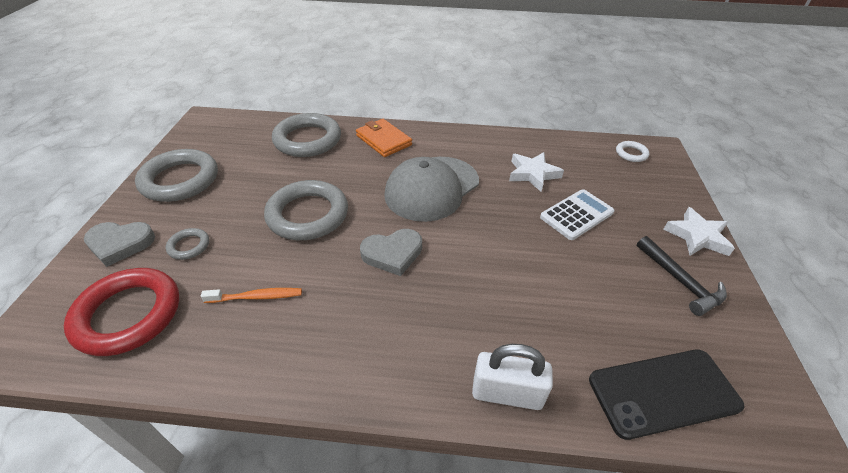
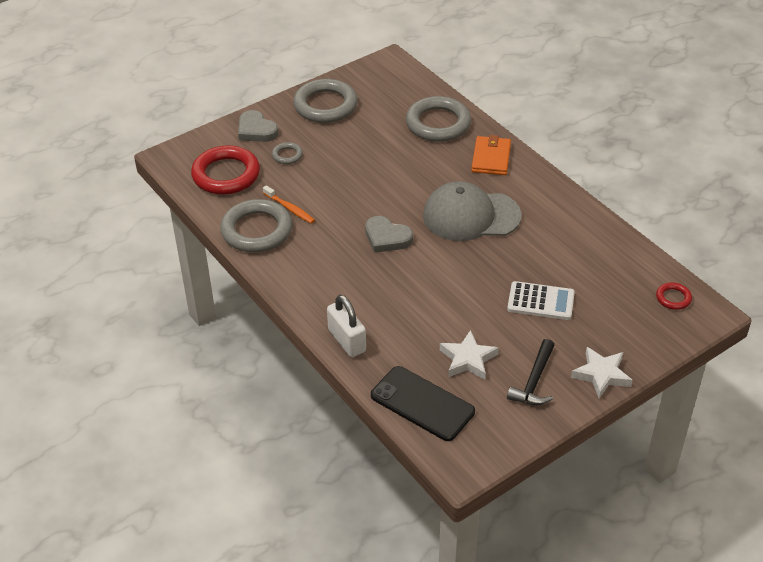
camera: 50 degrees right, 0 degrees up
grey ring [264,180,348,240] -> grey ring moved to [220,199,292,252]
white star [509,152,564,192] -> white star moved to [440,330,499,380]
white ring [616,141,649,162] -> red ring [656,282,692,310]

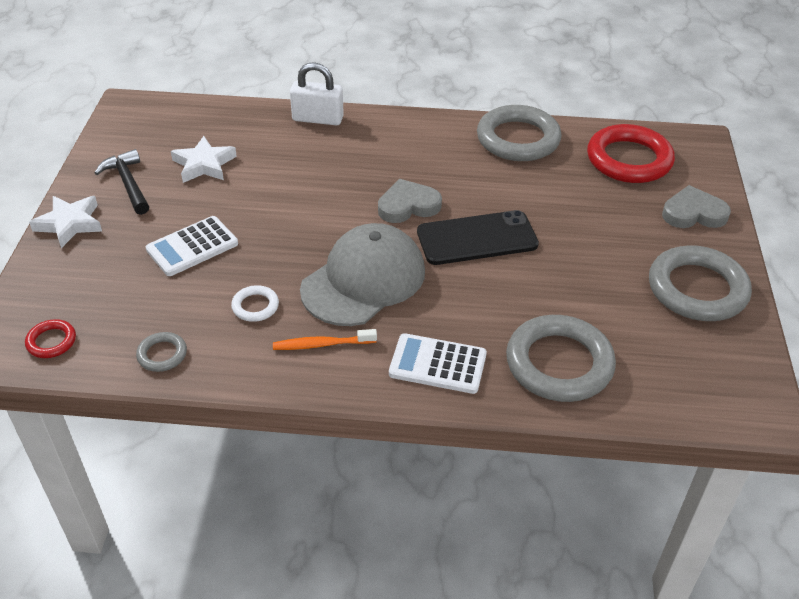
camera: 130 degrees right, 0 degrees up
orange toothbrush [263,185,315,224] -> orange toothbrush moved to [273,329,377,350]
grey ring [272,142,303,164] -> grey ring moved to [136,332,187,372]
black phone [371,366,475,441] -> black phone moved to [417,210,539,265]
orange wallet [471,135,511,175] -> white calculator [389,333,487,394]
none -> white ring [231,285,279,322]

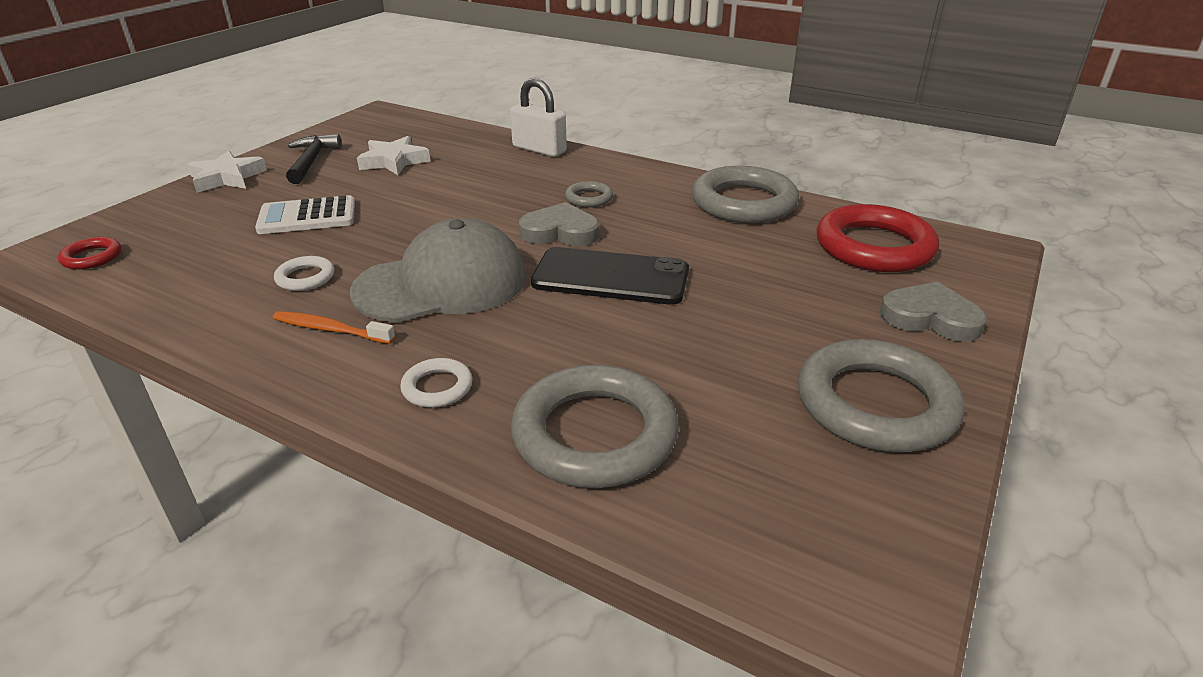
camera: 25 degrees right, 10 degrees down
grey ring [136,332,187,372] -> grey ring moved to [565,181,613,207]
white calculator [389,333,487,394] -> white ring [400,358,472,408]

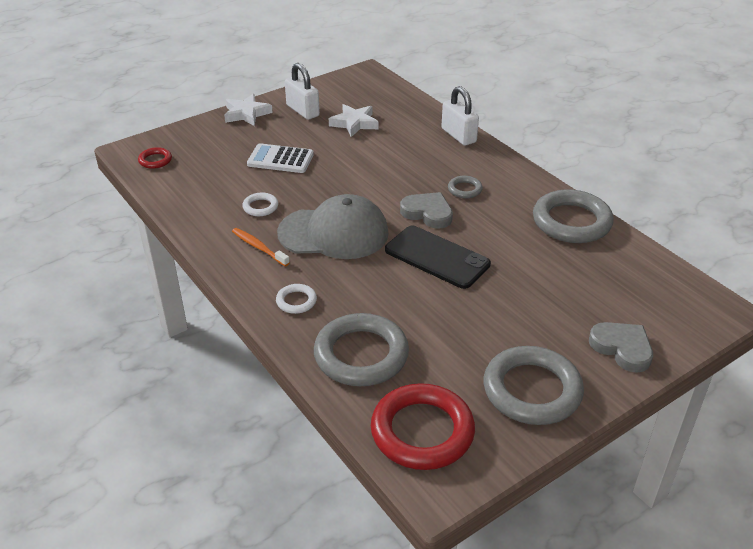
camera: 25 degrees right, 5 degrees up
black hammer [286,134,342,184] -> white padlock [285,63,320,120]
red ring [817,204,939,272] -> red ring moved to [371,383,475,470]

